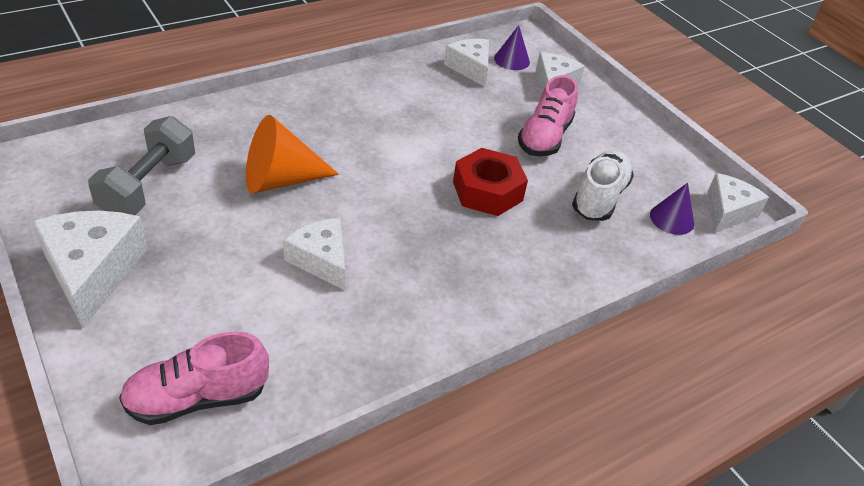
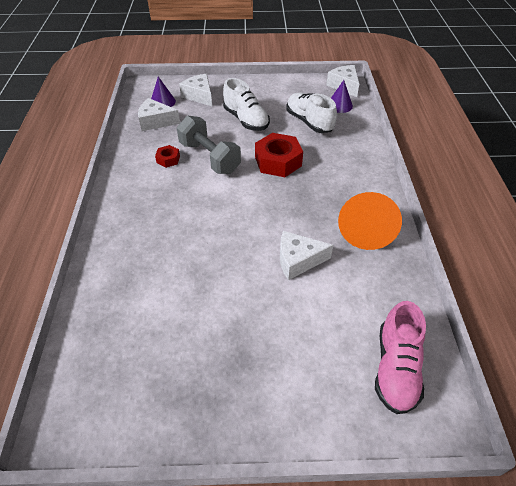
camera: 55 degrees left, 5 degrees up
white cheese [32,211,148,328] -> none
grey dumbbell [88,116,195,215] -> grey dumbbell moved to [177,115,241,174]
orange cone [246,115,339,193] -> orange cone moved to [338,192,402,250]
pink shoe [518,75,578,156] -> white shoe [223,78,270,131]
none -> red nut [155,145,180,168]

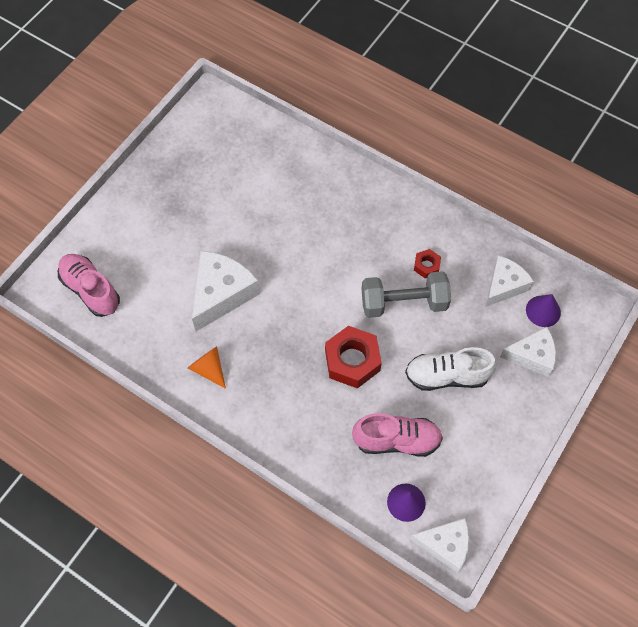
camera: 125 degrees right, 15 degrees up
white cheese [280,231,333,280] -> white cheese [192,251,260,332], size x1.50
white shoe [286,93,337,133] -> pink shoe [352,413,443,457]
orange cone [338,192,402,250] -> orange cone [188,346,226,389], size x0.59

